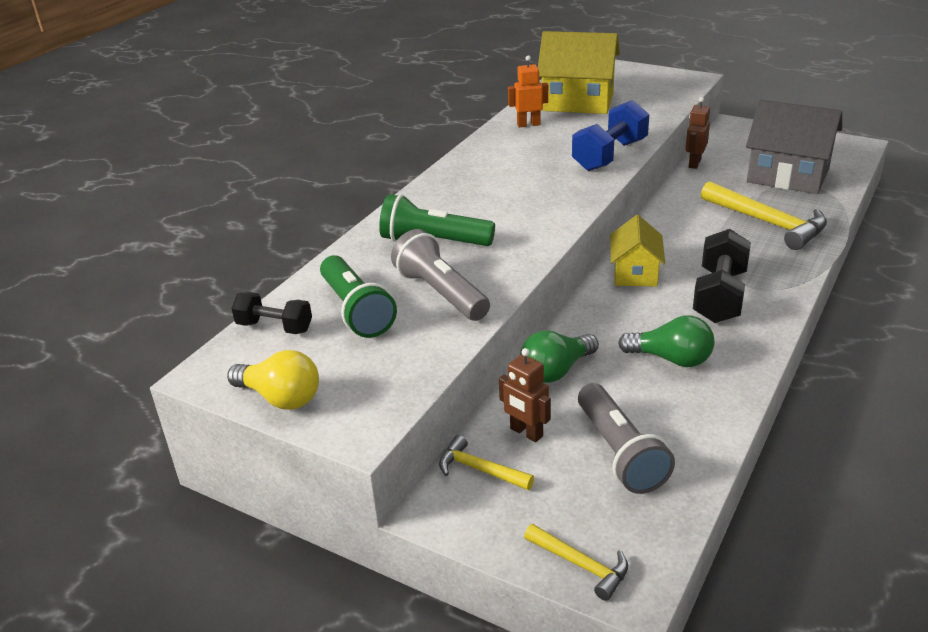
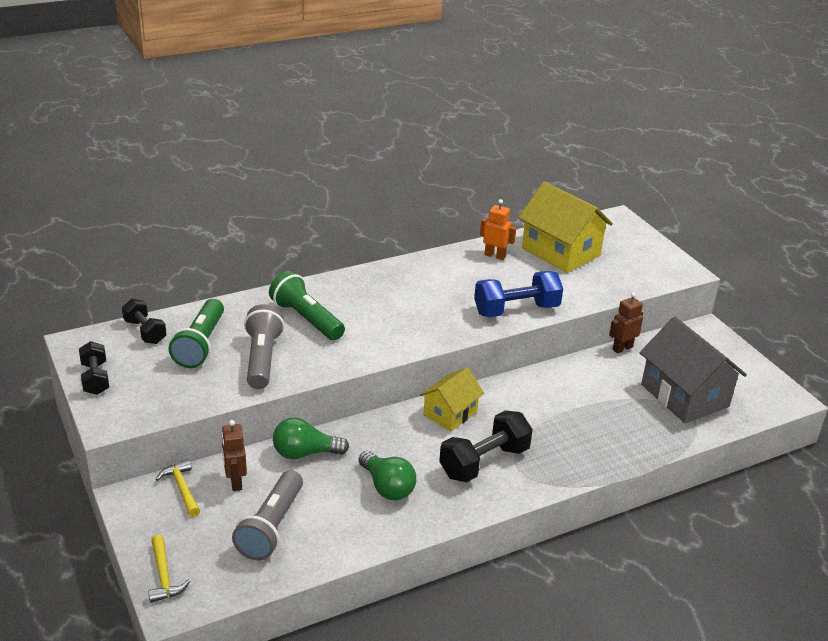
camera: 30 degrees right, 0 degrees up
yellow light bulb [227,350,319,410] -> black dumbbell [79,341,109,395]
yellow hammer [701,181,827,250] -> none

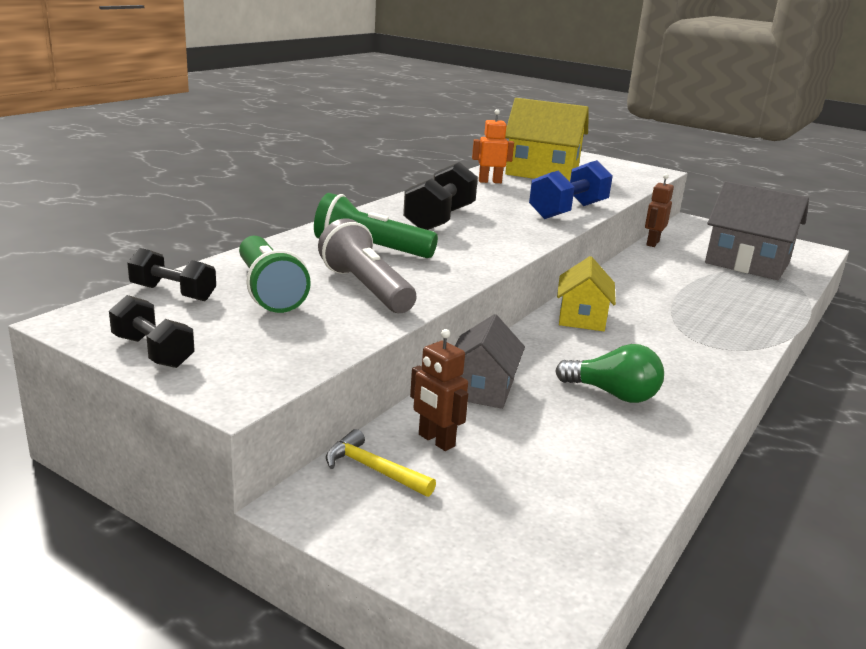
camera: 30 degrees left, 10 degrees down
yellow hammer [148,535,190,603] -> none
grey flashlight [232,470,303,560] -> none
green light bulb [273,417,349,459] -> grey house [455,314,525,409]
black dumbbell [439,410,533,482] -> black dumbbell moved to [403,162,478,230]

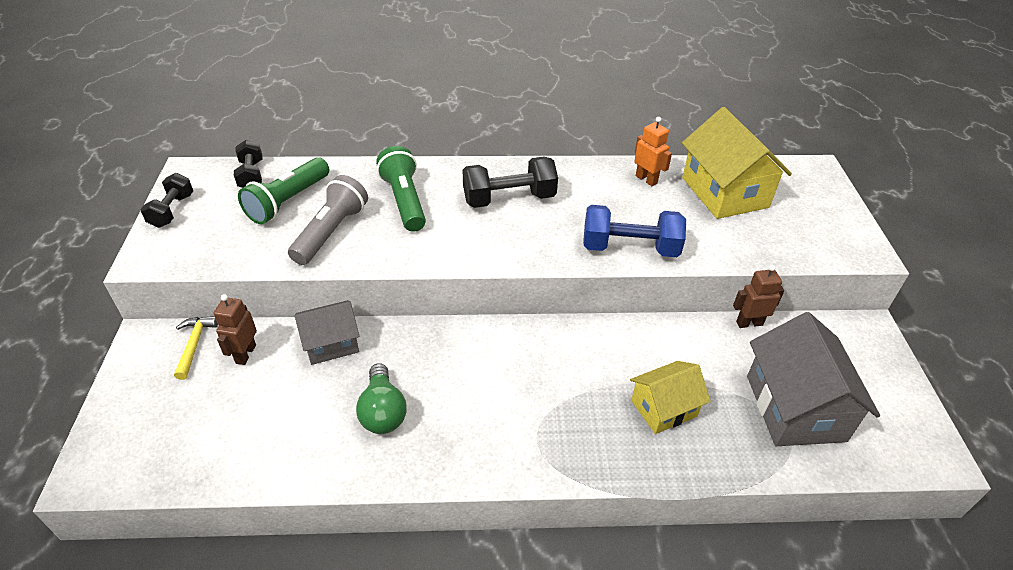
camera: 55 degrees right, 20 degrees up
yellow house [557,256,616,331] -> yellow house moved to [630,361,711,434]

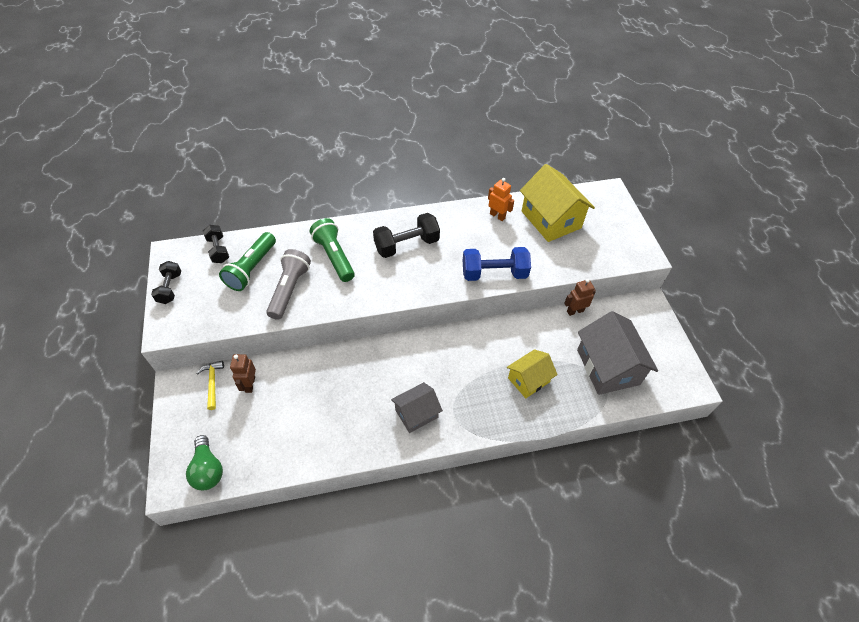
camera: 10 degrees left, 10 degrees up
grey house [295,300,360,365] -> grey house moved to [391,382,443,433]
green light bulb [356,363,407,434] -> green light bulb moved to [186,435,223,490]

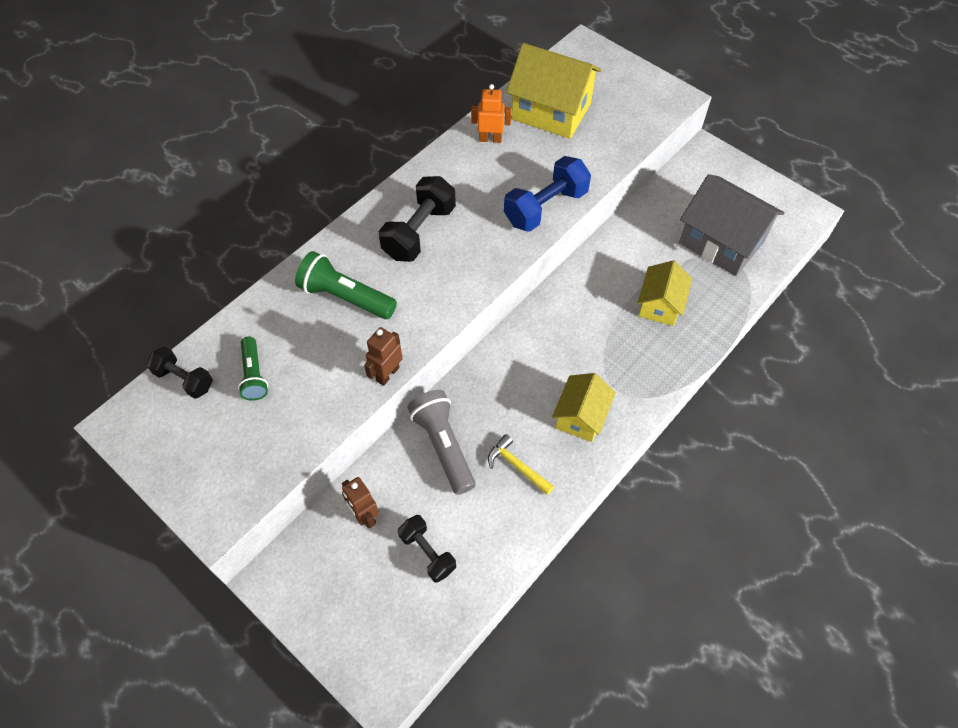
camera: 35 degrees left, 5 degrees up
black dumbbell [151,261,181,304] -> black dumbbell moved to [398,515,456,583]
green light bulb [186,435,223,490] -> none
yellow hammer [197,361,224,410] -> yellow hammer moved to [488,434,554,495]
green flashlight [219,232,276,291] -> green flashlight [238,337,268,401], size x0.64
grey flashlight [266,249,311,320] -> grey flashlight moved to [407,390,475,495]
grey house [391,382,443,433] -> yellow house [552,373,616,442]
brown robot [564,279,596,316] -> brown robot moved to [364,327,403,386]

